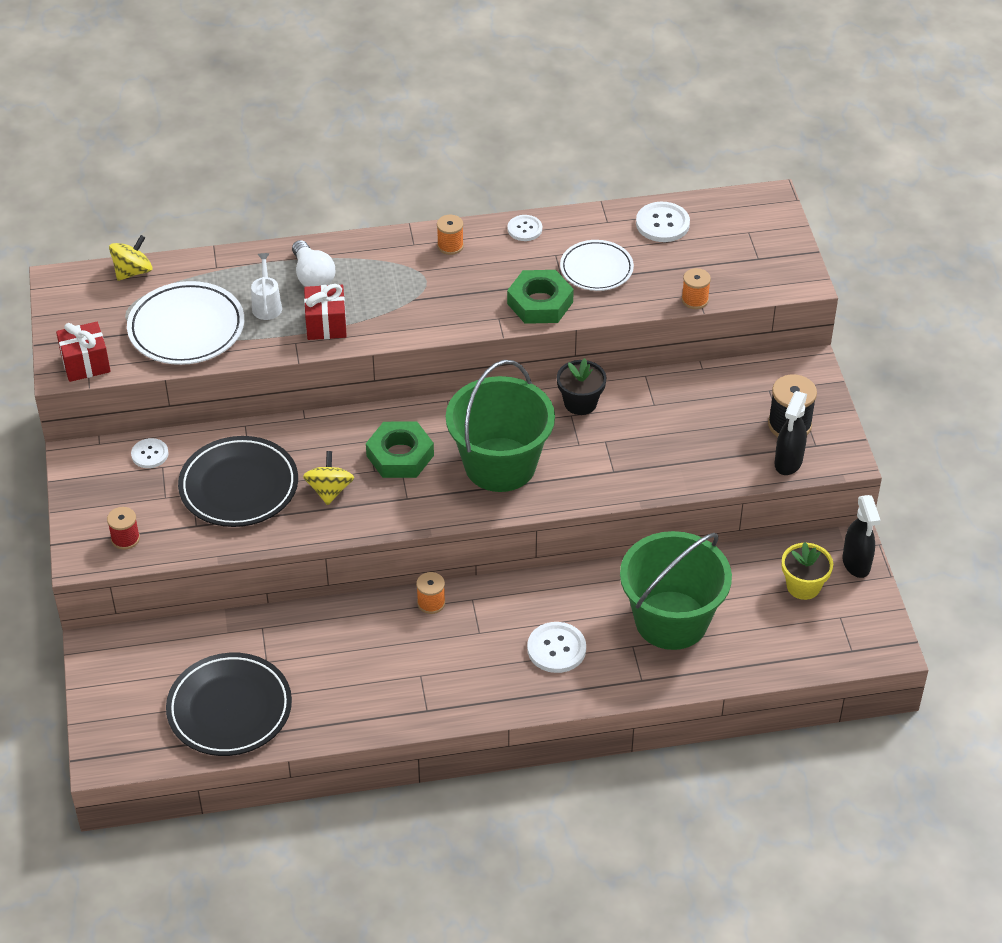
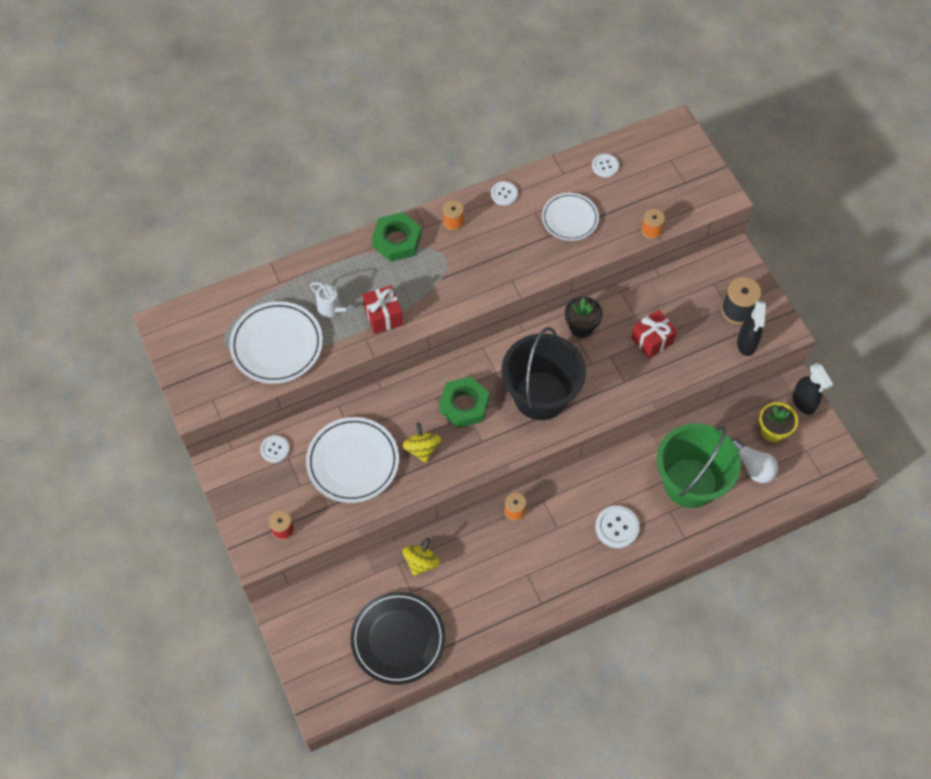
camera: 15 degrees left, 15 degrees up
red gift [56,322,111,382] -> red gift moved to [631,310,677,359]
yellow spinning top [109,235,152,281] -> yellow spinning top moved to [403,539,440,576]
black plate [178,436,298,527] -> white plate [306,417,399,503]
white watering can [251,253,282,320] -> white watering can turned 150 degrees clockwise [310,282,354,317]
white light bulb [292,240,335,287] -> white light bulb moved to [732,438,778,483]
green bucket [446,360,555,492] -> black bucket [502,327,586,420]
green nut [507,270,574,324] -> green nut moved to [372,212,422,262]
white button [636,202,690,242] -> white button [592,154,619,178], size x0.65

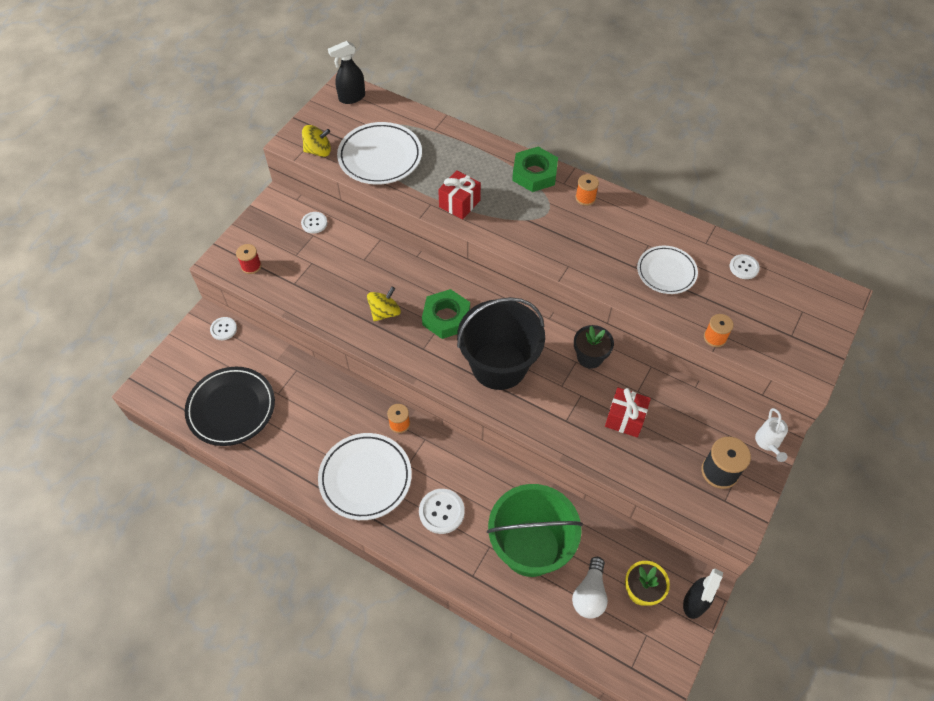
camera: 55 degrees right, 5 degrees down
white plate [306,417,399,503] -> white plate moved to [318,433,412,520]
white watering can [310,282,354,317] -> white watering can moved to [755,408,788,462]
yellow spinning top [403,539,440,576] -> yellow spinning top moved to [302,125,331,157]
white button [491,181,518,206] -> white button moved to [210,317,237,340]
black spray bottle [737,301,766,356] -> black spray bottle moved to [328,41,365,104]

